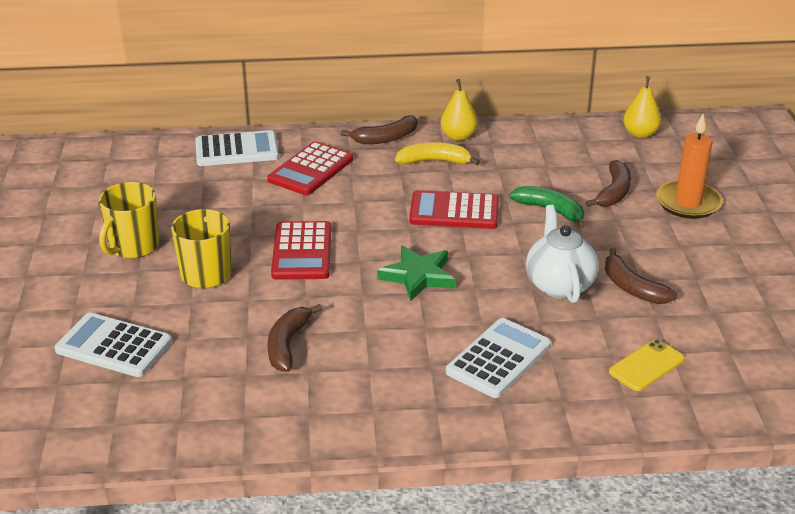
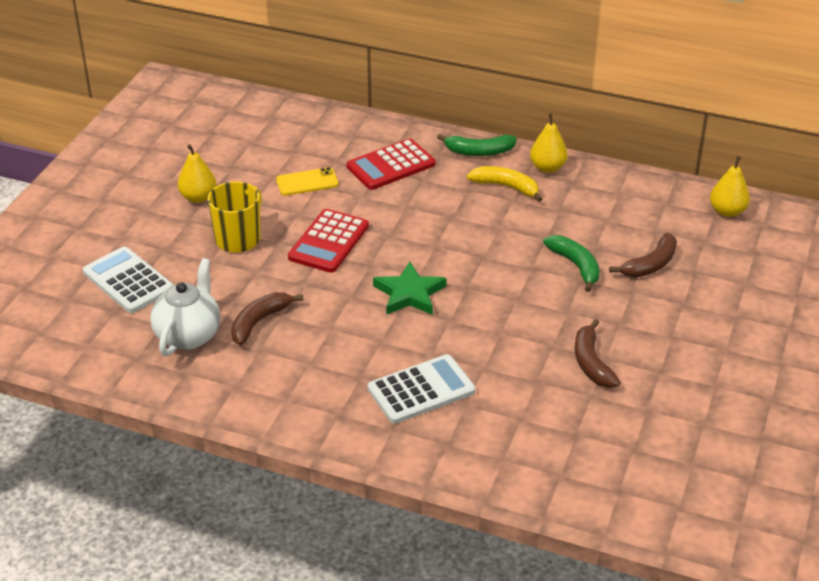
camera: 25 degrees right, 5 degrees up
yellow mug [99,182,159,259] -> yellow pear [178,144,216,203]
white calculator [195,130,279,166] -> none
brown banana [341,116,417,144] -> green banana [437,134,517,156]
red calculator [409,190,499,229] -> none
white teapot [526,205,599,303] -> white teapot moved to [150,258,220,356]
yellow phone [609,339,685,391] -> yellow phone moved to [276,167,339,196]
orange candle [656,114,723,219] -> none

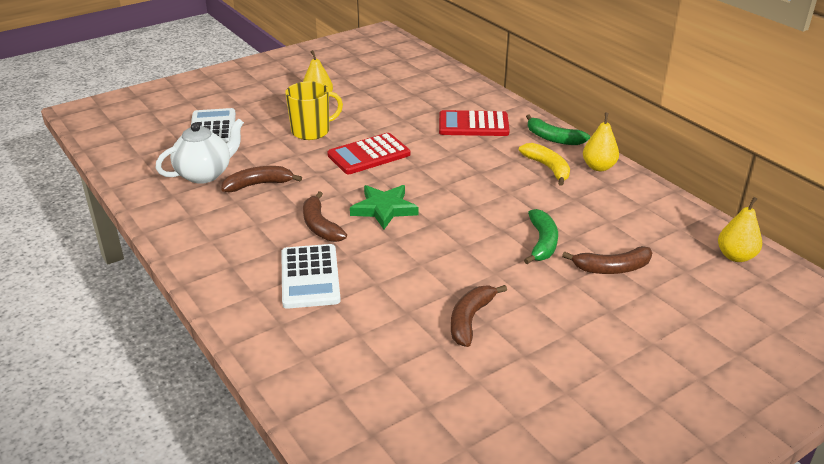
camera: 35 degrees right, 5 degrees down
yellow phone [276,167,339,196] -> none
white calculator [368,354,475,424] -> white calculator turned 75 degrees clockwise [281,244,341,309]
none -> brown banana [303,191,347,242]

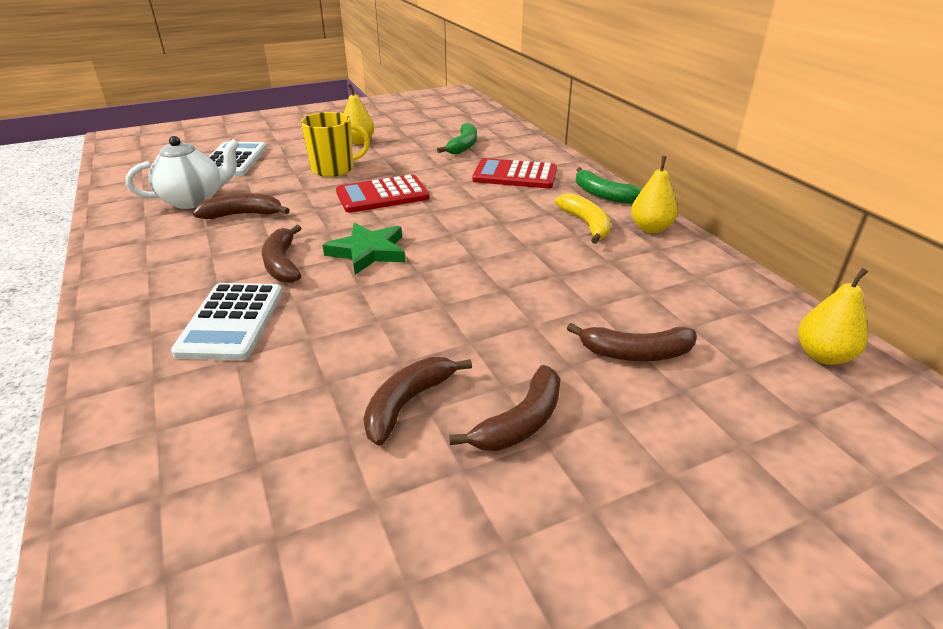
camera: 10 degrees right, 0 degrees up
green banana [524,209,558,264] -> green banana moved to [437,123,477,154]
none -> brown banana [449,365,560,451]

